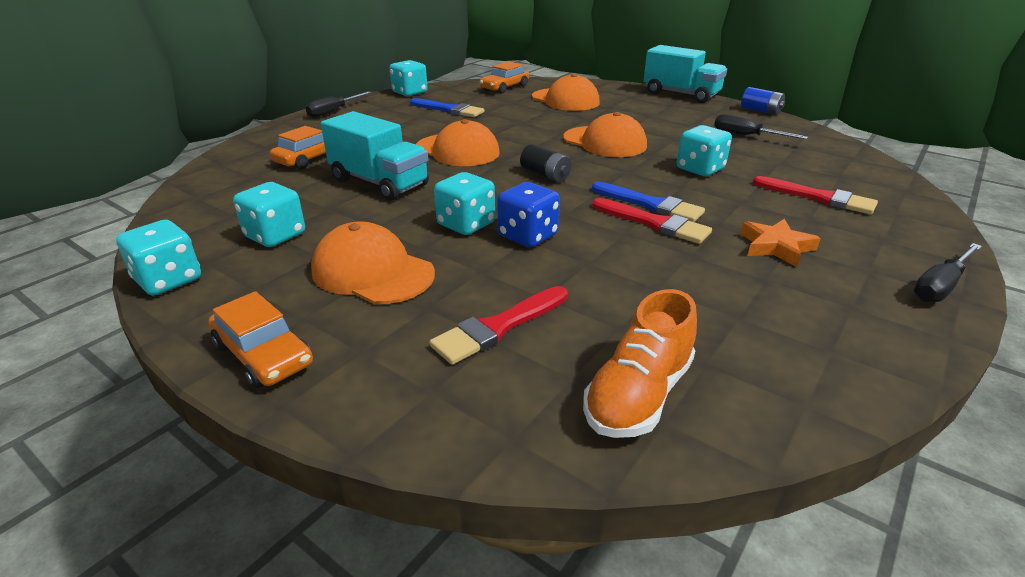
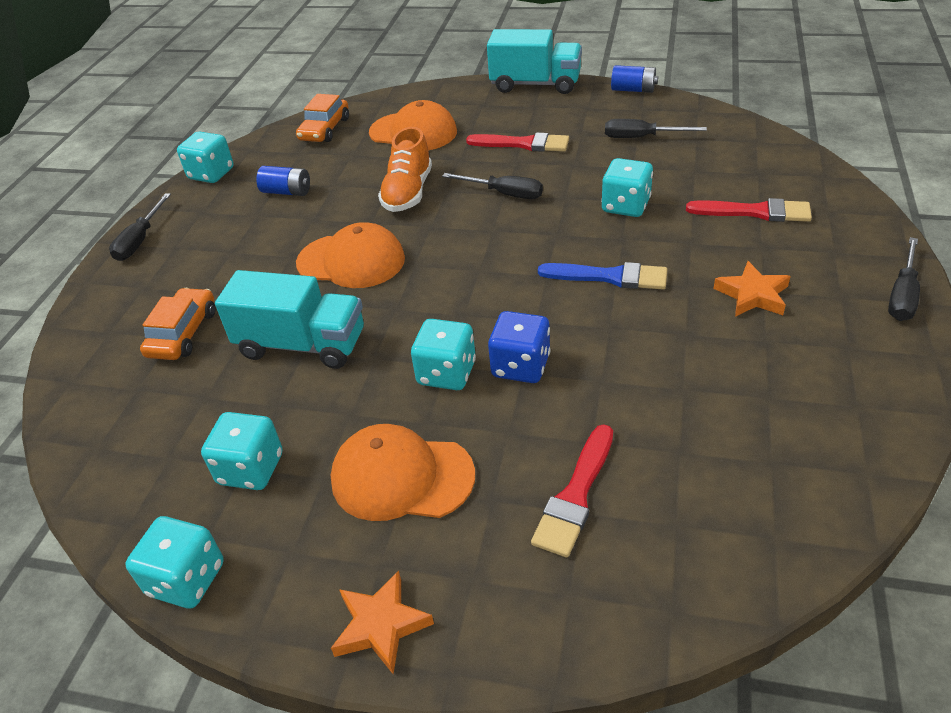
camera: 20 degrees left, 10 degrees up
orange car [209,291,313,388] -> orange star [331,570,434,674]
blue brush [410,98,484,117] -> blue battery [256,166,310,196]
black battery [520,144,571,182] -> none
orange cap [563,112,647,157] -> black screwdriver [442,173,543,199]
orange shoe [583,289,697,438] -> orange shoe moved to [378,127,432,212]
red brush [592,198,712,244] -> red brush moved to [466,132,569,152]

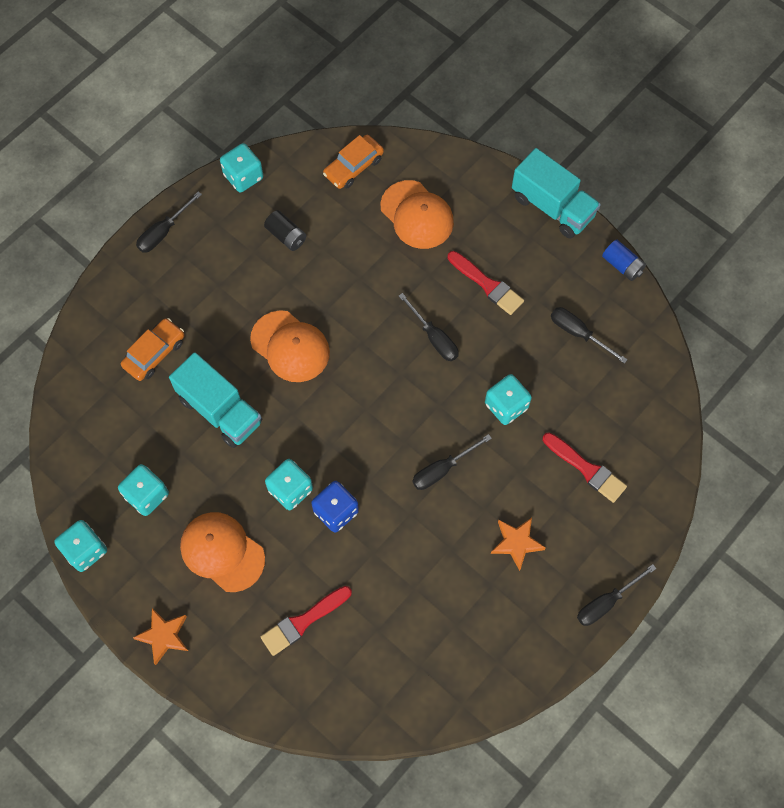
camera: 25 degrees right, 25 degrees up
blue battery [256,166,310,196] -> black battery [264,210,306,251]
orange shoe [378,127,432,212] -> none
blue brush [538,262,667,289] -> black screwdriver [412,434,492,490]

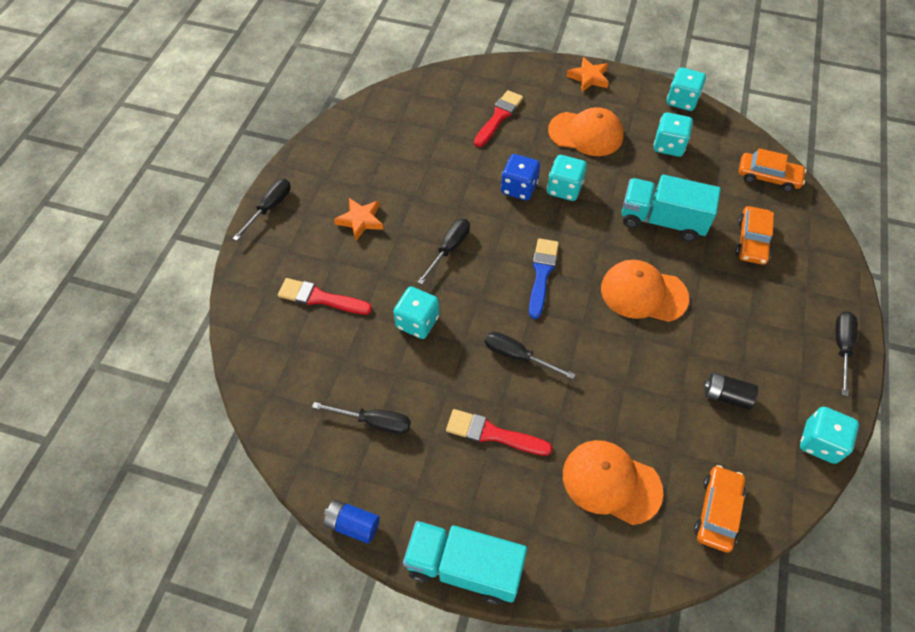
camera: 155 degrees right, 10 degrees down
none -> blue brush [529,238,559,319]
none -> orange car [739,148,806,192]

